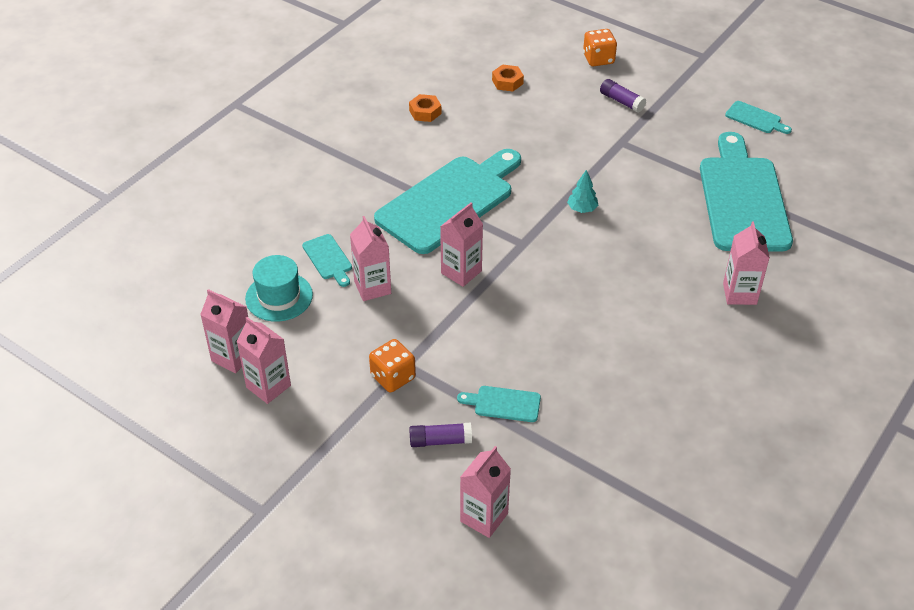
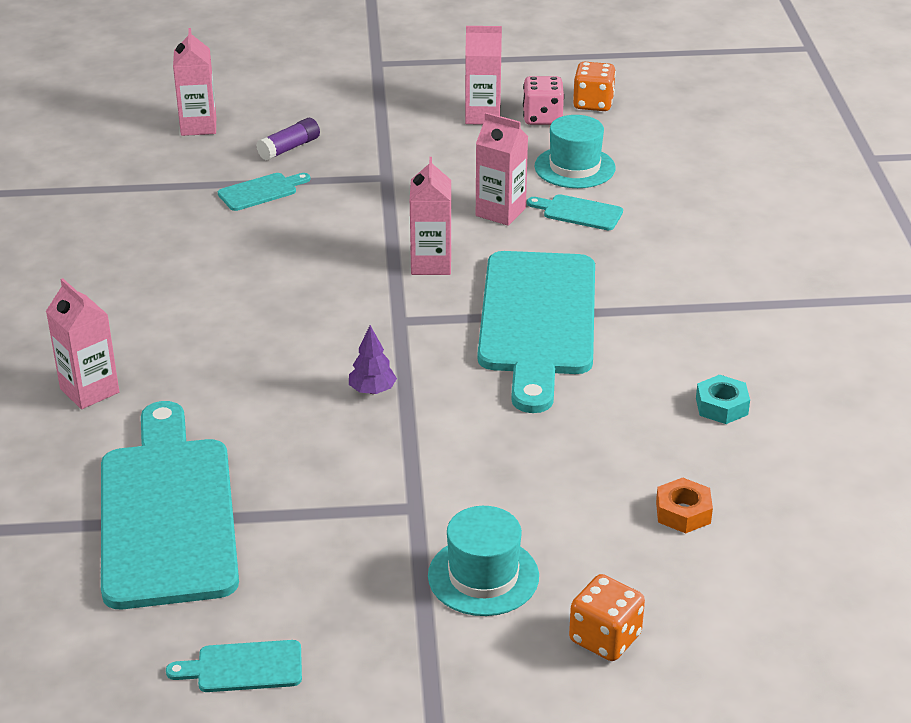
camera: 140 degrees right, 10 degrees down
pink carton [200,289,248,373] -> pink dice [523,76,564,125]
orange dice [369,339,416,393] -> orange dice moved to [573,62,616,111]
orange nut [409,94,441,122] -> turquoise nut [696,375,750,424]
turquoise tree [567,170,599,213] -> purple tree [349,325,397,394]
purple glue stick [600,79,646,113] -> turquoise hat [428,506,539,616]
turquoise cutting board [700,132,793,251] -> turquoise cutting board turned 150 degrees counterclockwise [101,401,239,609]

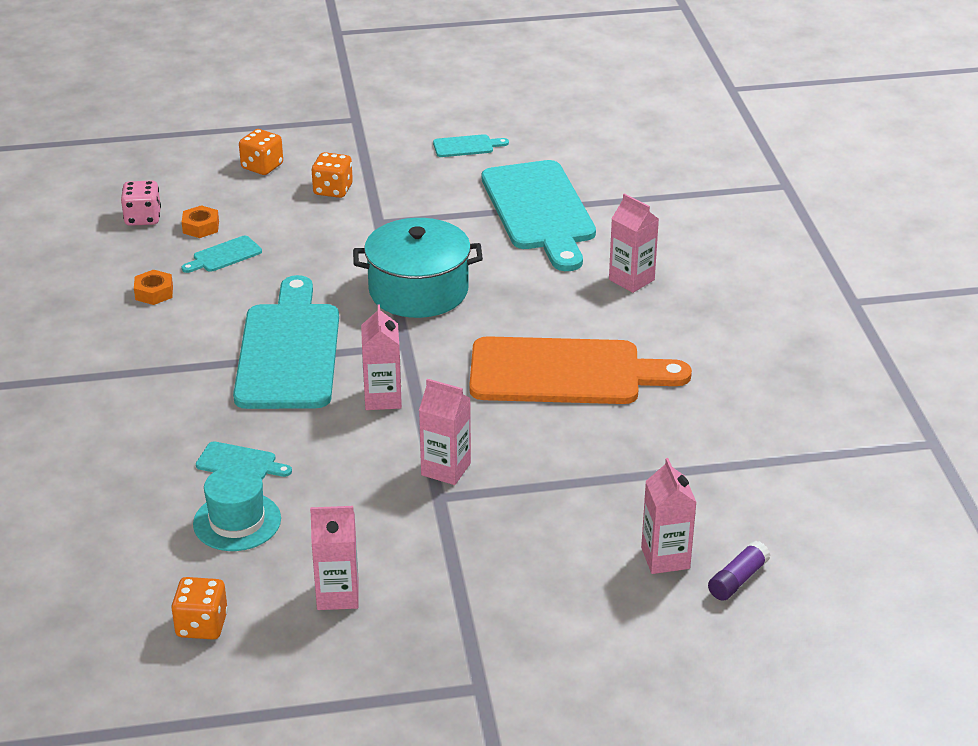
camera: 175 degrees right, 0 degrees up
turquoise cutting board [218,173,310,211] -> turquoise cutting board moved to [181,236,262,273]
purple glue stick [256,118,320,160] -> purple glue stick moved to [708,541,770,601]
purple tree [349,325,397,394] -> turquoise pot [353,218,483,318]
turquoise hat [428,506,539,616] -> orange dice [312,152,353,198]
pink carton [476,113,528,226] -> pink carton moved to [419,379,471,485]
pink dice [523,76,564,125] -> pink dice moved to [121,180,161,226]
turquoise nut [696,375,750,424] -> orange nut [134,270,173,305]
none -> orange cutting board [469,336,692,404]

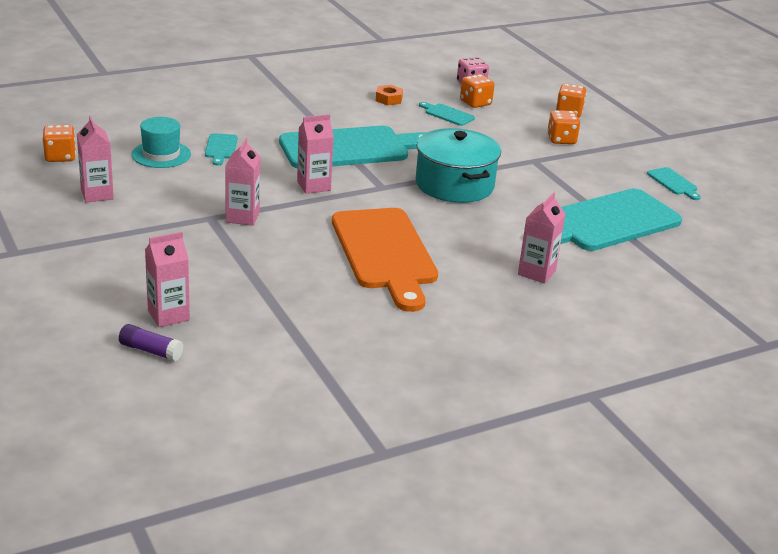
camera: 70 degrees right, 5 degrees down
orange nut [182,205,219,238] -> orange dice [460,74,495,108]

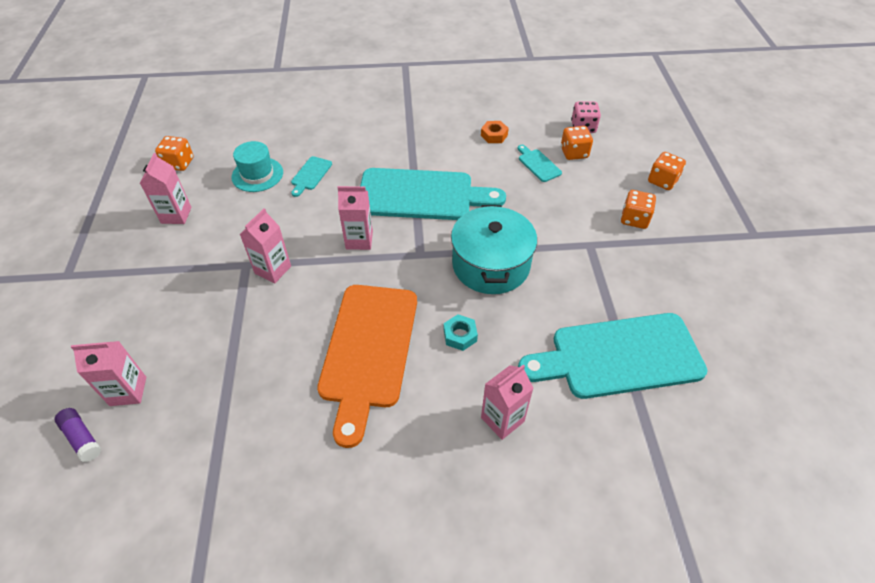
camera: 25 degrees right, 20 degrees up
turquoise cutting board [647,167,701,200] -> none
none -> turquoise nut [444,314,478,351]

